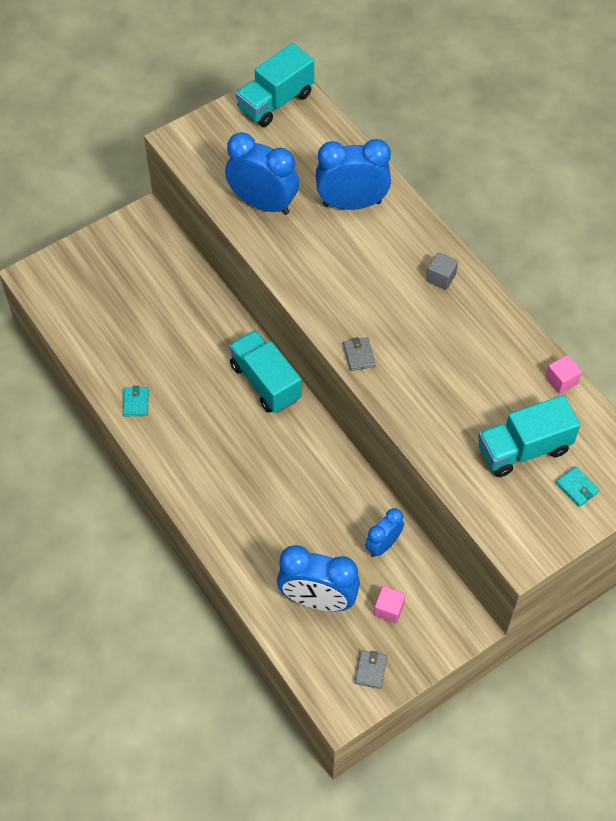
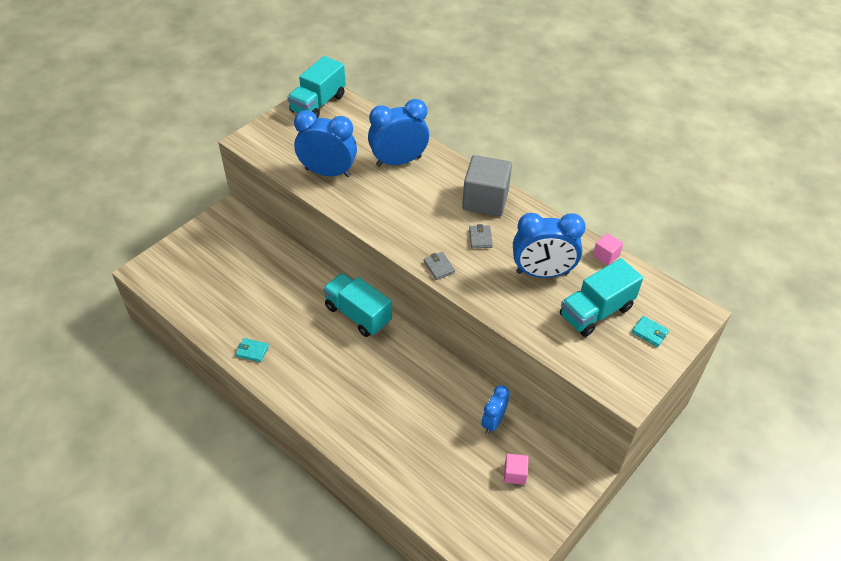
camera: 15 degrees left, 10 degrees down
turquoise wallet [123,386,149,416] -> turquoise wallet turned 60 degrees counterclockwise [236,338,269,362]
blue clock [277,545,360,611] -> blue clock moved to [513,213,586,278]
grey wallet [355,650,388,689] -> grey wallet moved to [469,224,493,248]
grey cube [426,252,458,290] -> grey cube [462,155,512,216], size x2.13

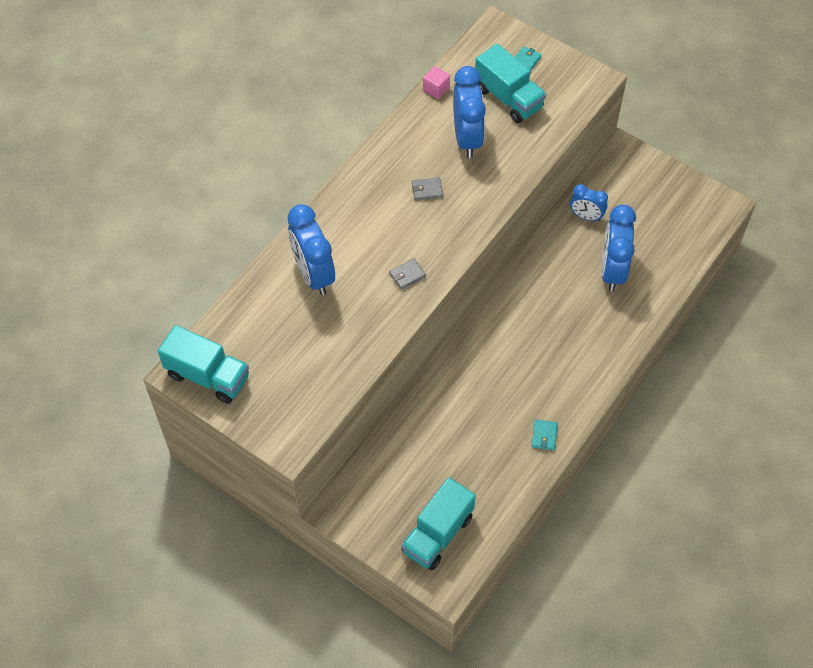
camera: 95 degrees left, 10 degrees up
blue clock [294,110,357,177] -> blue clock moved to [601,204,636,291]
turquoise truck [323,273,392,337] -> turquoise truck moved to [401,477,476,570]
grey wallet [424,252,455,280] -> grey wallet moved to [389,258,426,290]
grey cube [462,155,512,216] -> none
pink cube [504,454,529,485] -> none

